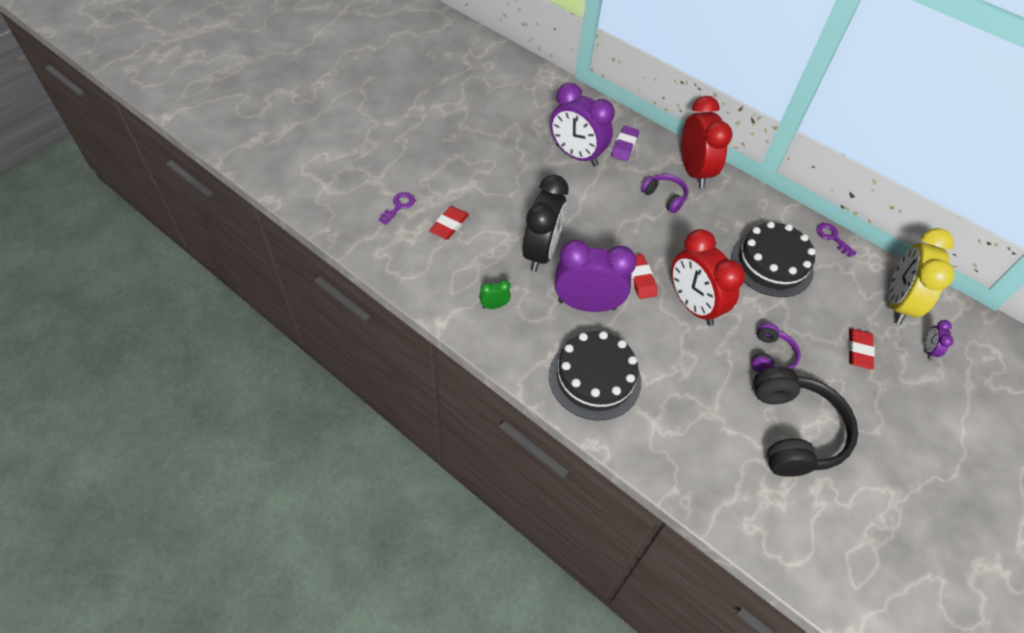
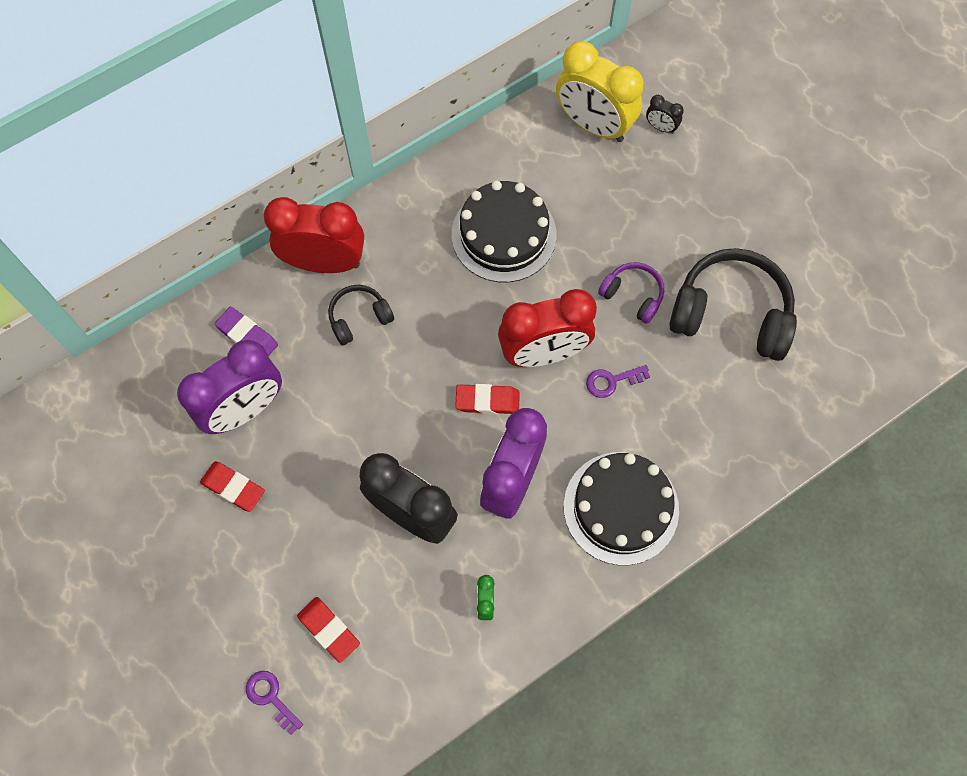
camera: 70 degrees left, 15 degrees up
purple headphones [641,174,689,213] -> black headphones [328,285,394,345]
purple key [816,223,857,257] -> purple key moved to [586,365,650,398]
red eraser [848,328,875,370] -> red eraser moved to [200,461,265,512]
purple clock [924,320,954,360] -> black clock [646,95,684,134]

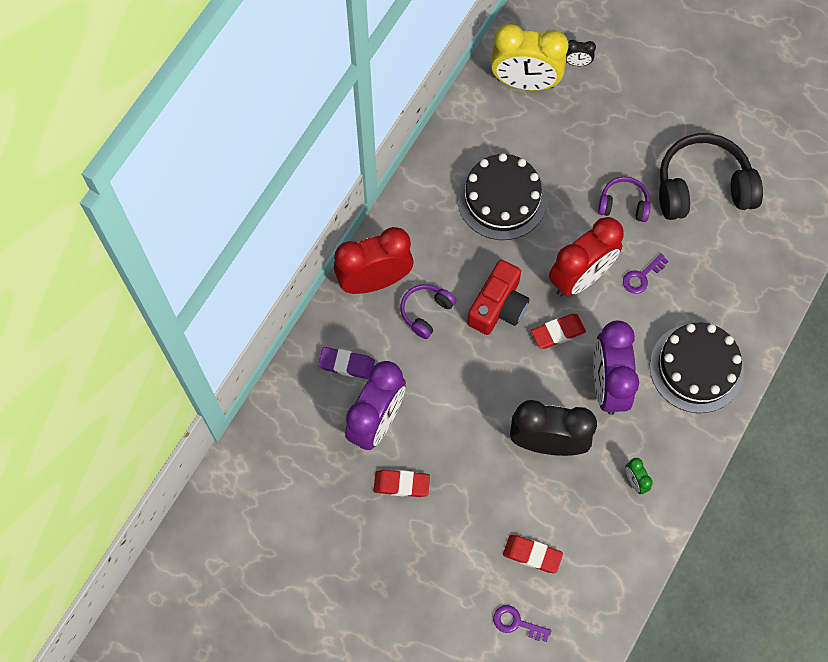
camera: 25 degrees left, 0 degrees up
black headphones [328,285,394,345] -> purple headphones [400,284,456,339]
none -> red camera [467,260,529,335]

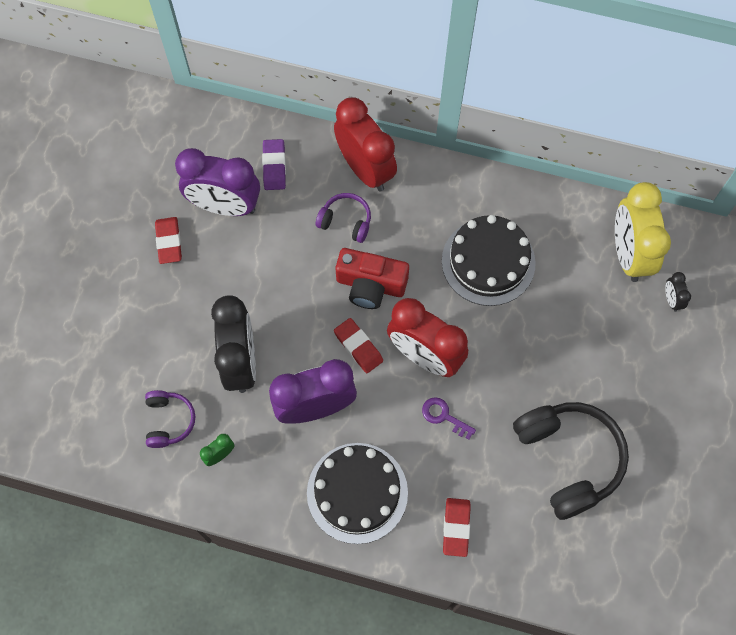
camera: 75 degrees right, 0 degrees up
purple key [493,605,552,642] -> none
red eraser [503,535,563,573] -> red eraser moved to [443,498,471,557]
purple headphones [598,177,651,222] -> purple headphones moved to [145,390,195,448]

